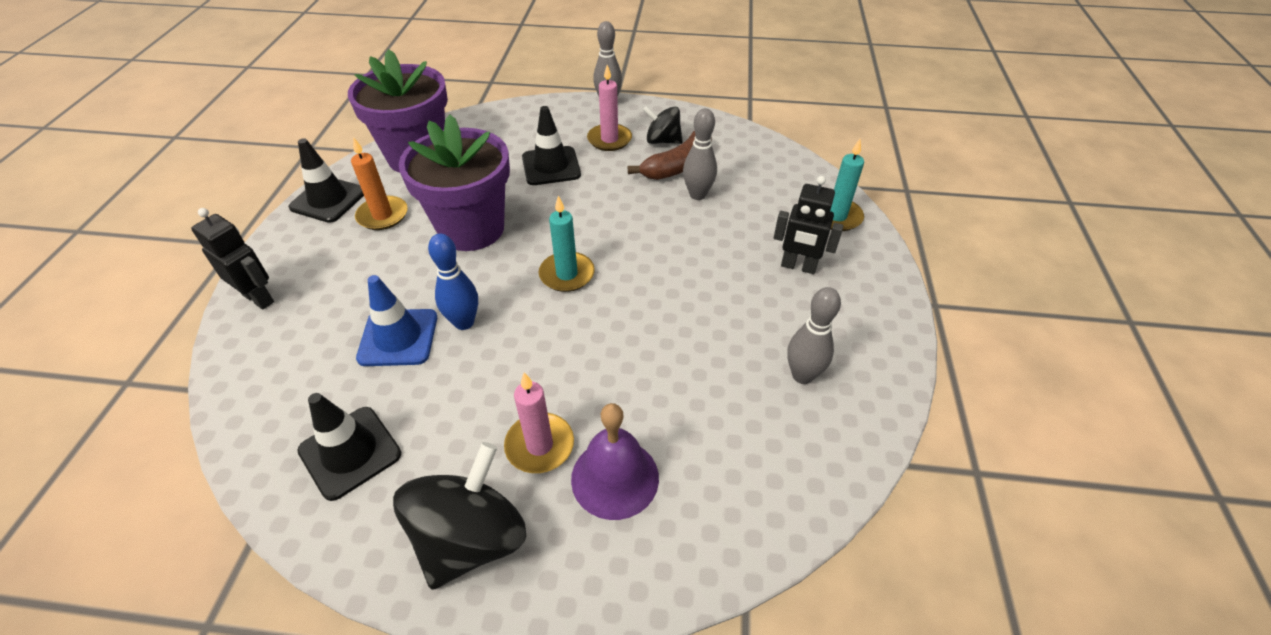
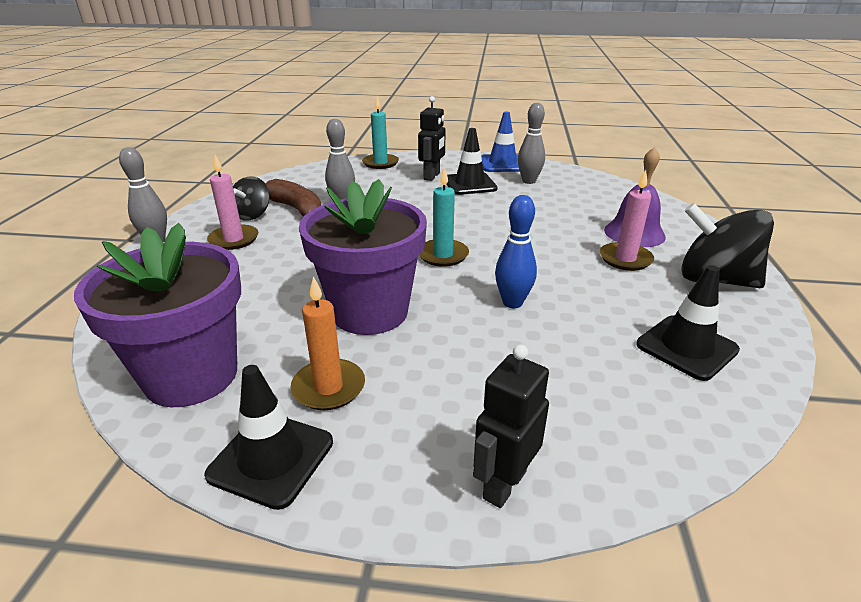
camera: 90 degrees left, 15 degrees down
blue traffic cone [356,275,437,366] -> blue traffic cone moved to [481,111,520,172]
black traffic cone [522,106,581,185] -> black traffic cone moved to [447,128,498,195]

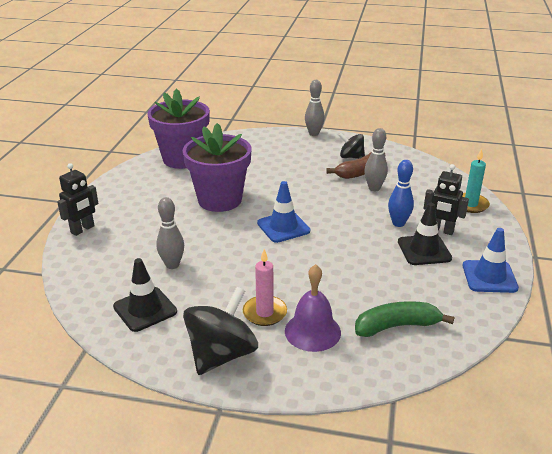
camera: 95 degrees right, 0 degrees up
black traffic cone [204,365,333,510] -> none
pink candle [207,155,258,250] -> none
orange candle [291,276,365,410] -> none
turquoise candle [419,167,469,267] -> blue traffic cone [257,181,310,243]
black robot [473,344,549,508] -> black robot turned 90 degrees clockwise [57,163,99,236]
blue bowling pin [495,195,537,308] -> blue bowling pin moved to [388,160,414,227]
grey bowling pin [518,103,545,184] -> grey bowling pin moved to [156,197,184,269]
none -> green banana [355,301,454,337]

